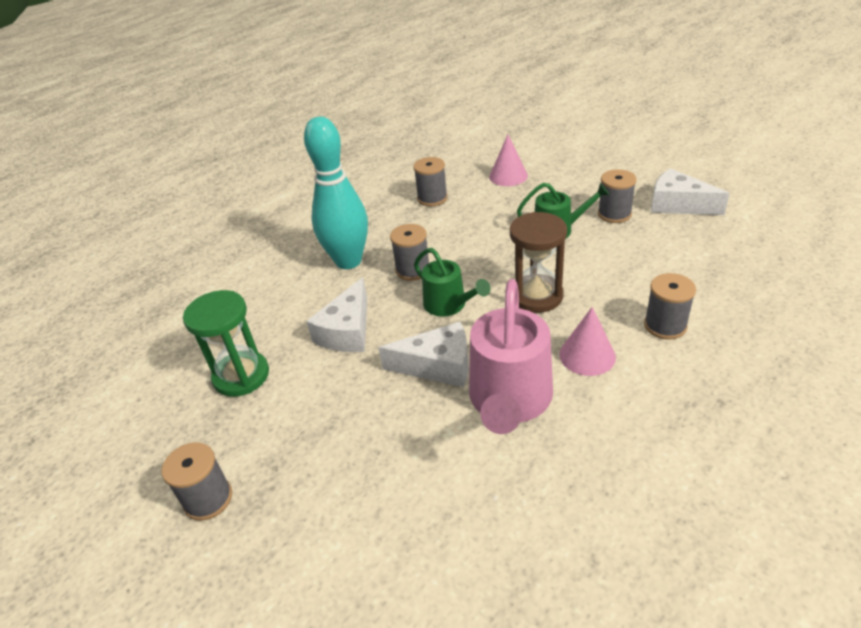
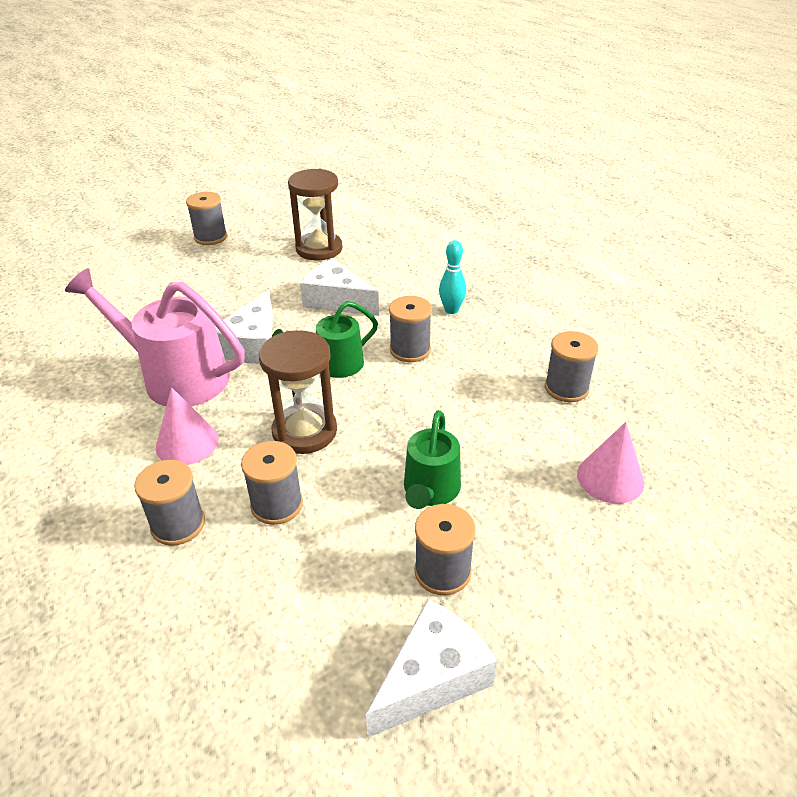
camera: 100 degrees right, 0 degrees up
green hourglass [183,290,269,397] -> brown hourglass [288,169,343,261]
turquoise bowling pin [304,116,368,269] -> turquoise bowling pin [439,240,466,314], size x0.45
none -> grey spool [241,441,303,525]

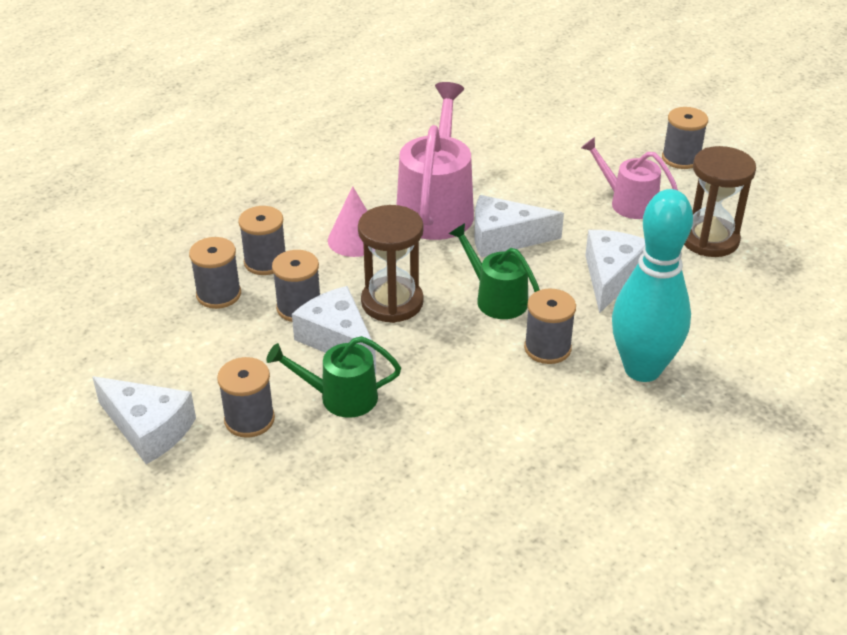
camera: 75 degrees right, 0 degrees up
turquoise bowling pin [439,240,466,314] -> turquoise bowling pin [612,189,693,382], size x2.21
grey spool [545,331,598,402] -> grey spool moved to [189,237,241,309]
pink cone [577,422,644,504] -> none
none -> white cheese [292,286,376,373]
none -> pink watering can [581,137,678,219]

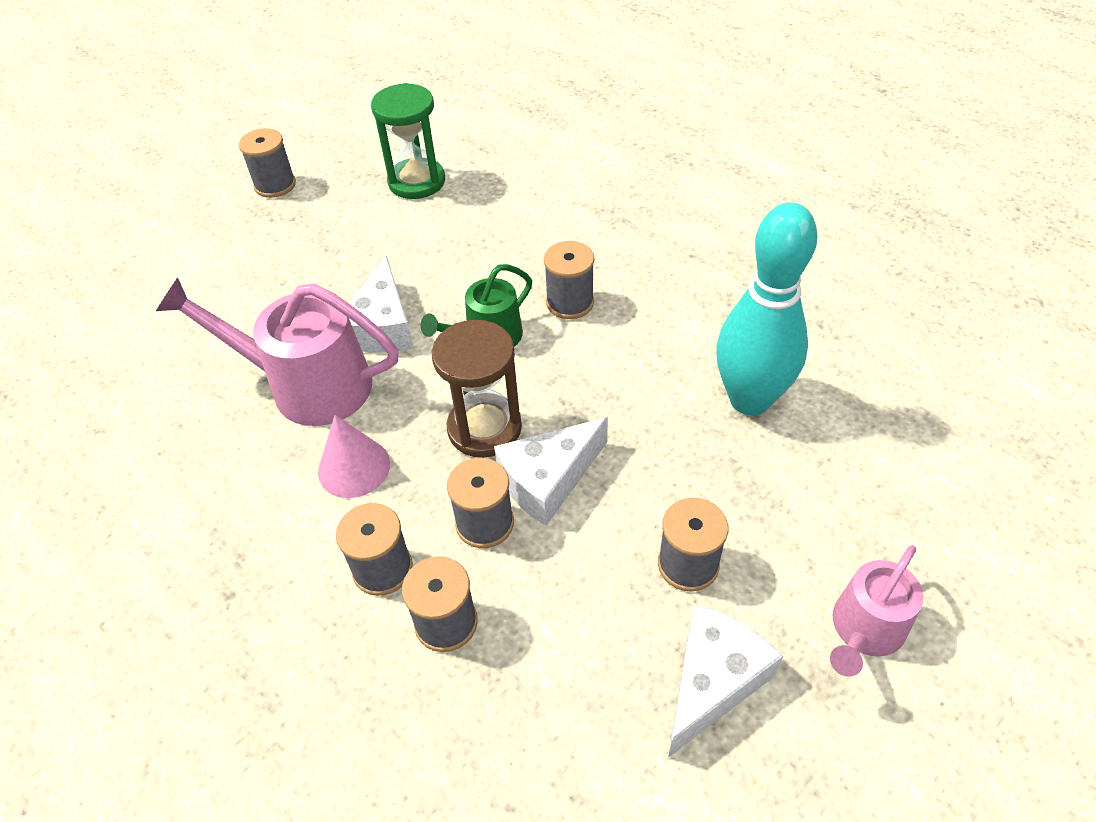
camera: 85 degrees left, 10 degrees up
green watering can [266,336,401,418] -> none
pink watering can [581,137,678,219] -> pink watering can moved to [830,545,924,677]
white cheese [585,230,645,314] -> none
turquoise bowling pin [612,189,693,382] -> turquoise bowling pin moved to [716,202,817,415]
brown hourglass [684,146,756,257] -> green hourglass [371,83,445,199]

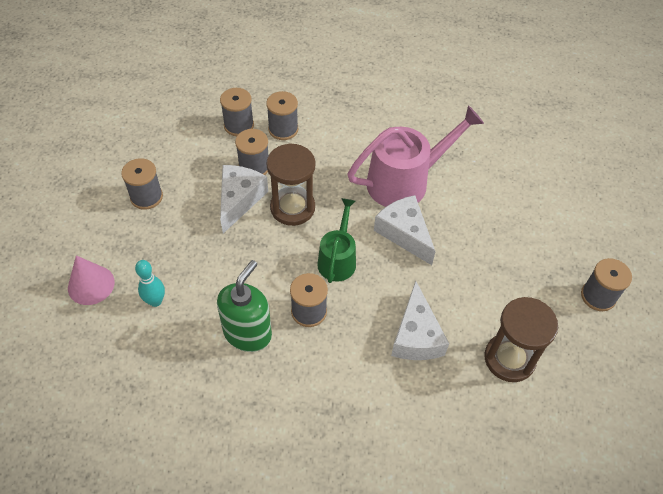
camera: 140 degrees right, 5 degrees up
pink cone [318,415,390,498] -> pink cone moved to [68,255,115,305]
green hourglass [371,83,445,199] -> brown hourglass [484,297,558,382]
white cheese [668,604,783,758] -> white cheese moved to [391,281,449,360]
turquoise bowling pin [716,202,817,415] -> turquoise bowling pin [135,260,165,307], size x0.45
pink watering can [830,545,924,677] -> none
none -> green soap dispenser [217,260,272,352]

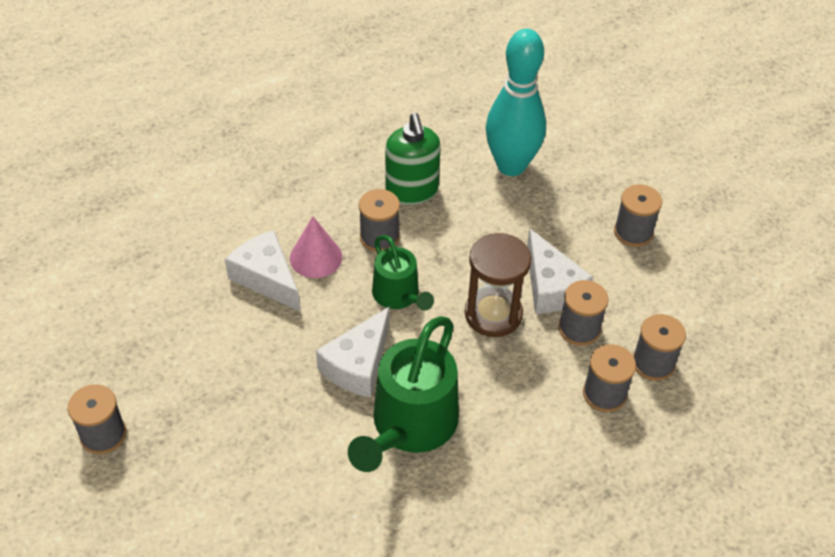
camera: 140 degrees right, 5 degrees down
pink cone [68,255,115,305] -> pink cone moved to [290,216,342,278]
turquoise bowling pin [135,260,165,307] -> turquoise bowling pin [486,29,546,176], size x2.21
pink watering can [348,105,484,207] -> green watering can [348,316,459,472]
white cheese [374,195,436,265] -> white cheese turned 105 degrees clockwise [316,306,390,398]
brown hourglass [484,297,558,382] -> none

